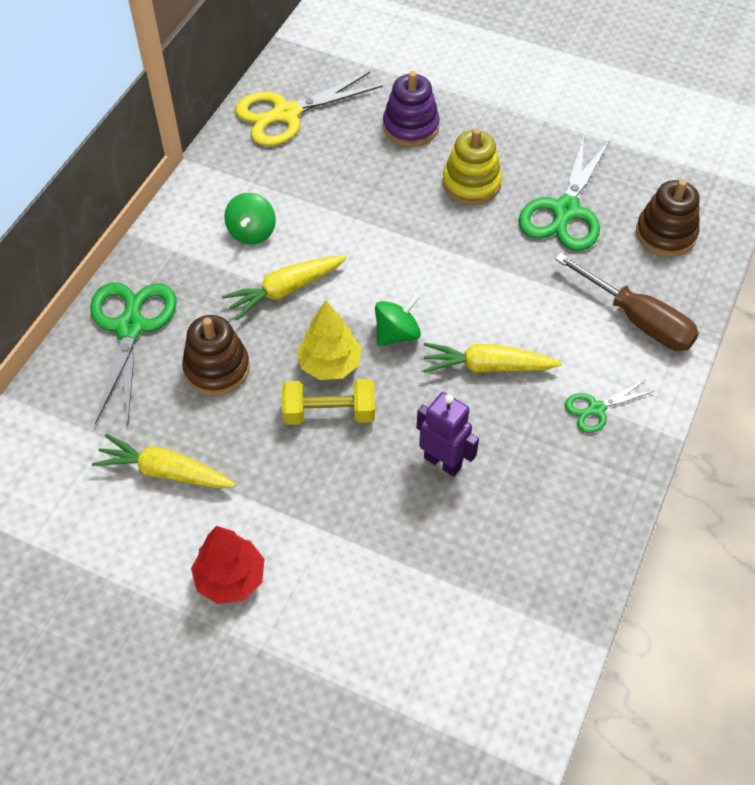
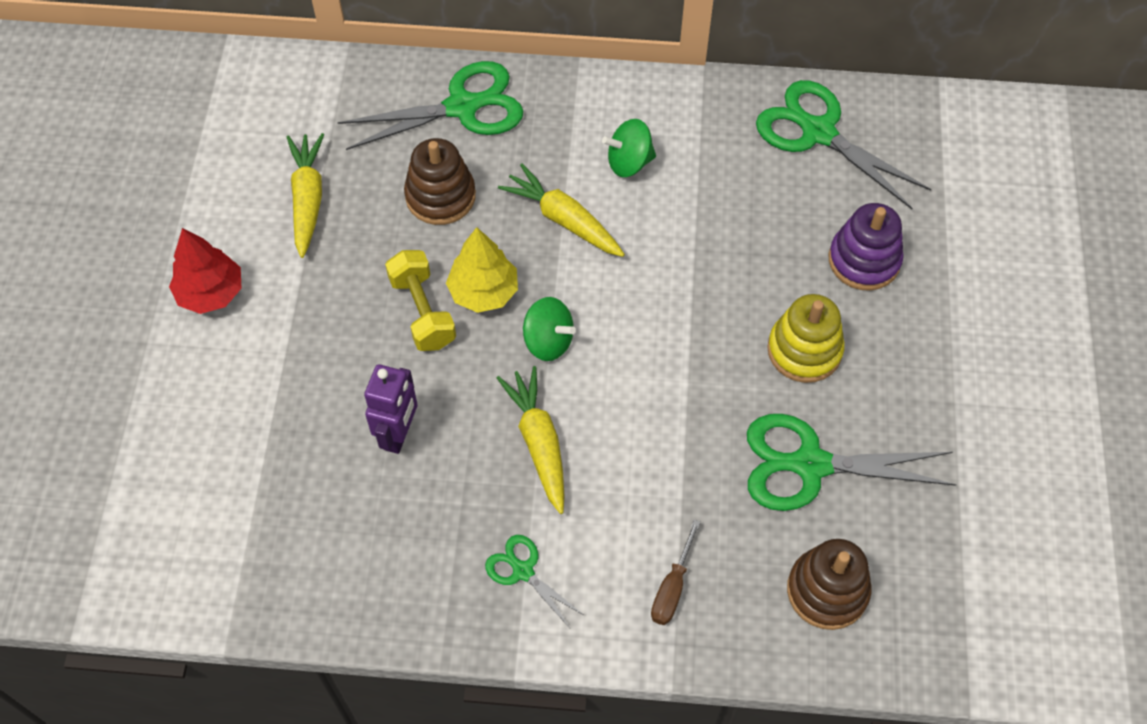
camera: 70 degrees right, 5 degrees up
yellow scissors [235,71,383,146] -> green scissors [756,80,932,209]
brown screwdriver [555,253,699,351] -> brown screwdriver [651,519,701,625], size x0.55

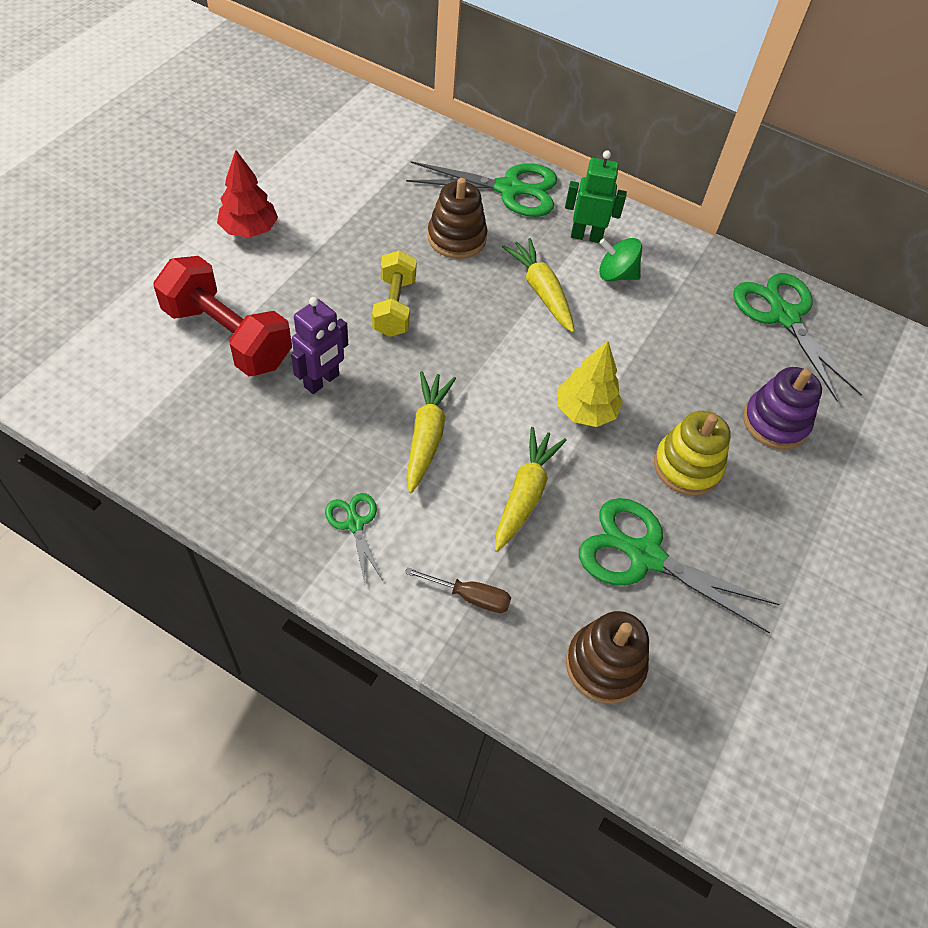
camera: 20 degrees right, 5 degrees down
yellow carrot [287,133,324,258] -> yellow carrot moved to [495,427,567,552]
yellow tree [446,227,518,313] -> yellow tree moved to [557,341,623,427]
green spinning top [523,297,576,361] -> none
brown screwdriver [651,519,701,625] -> brown screwdriver turned 120 degrees counterclockwise [405,567,511,613]
none -> red dumbbell [153,256,292,376]
none -> green robot [565,150,627,243]

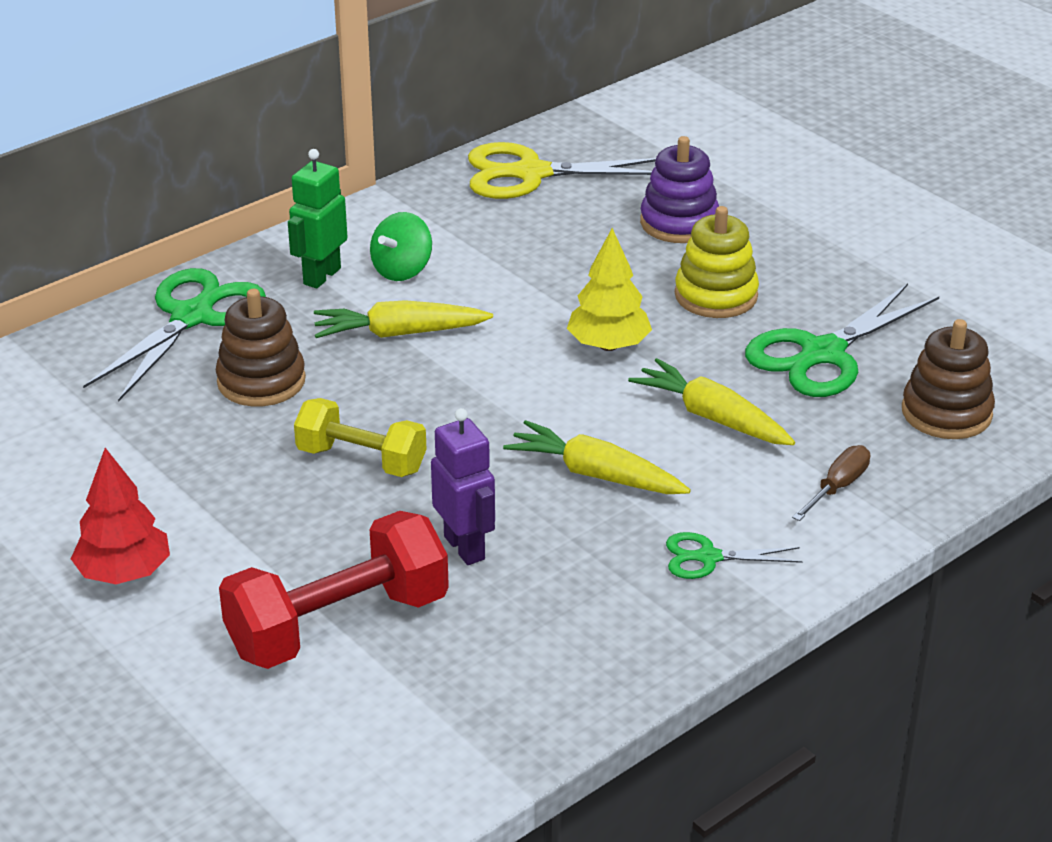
camera: 65 degrees left, 20 degrees down
green scissors [733,273,862,402] -> yellow scissors [468,142,656,199]

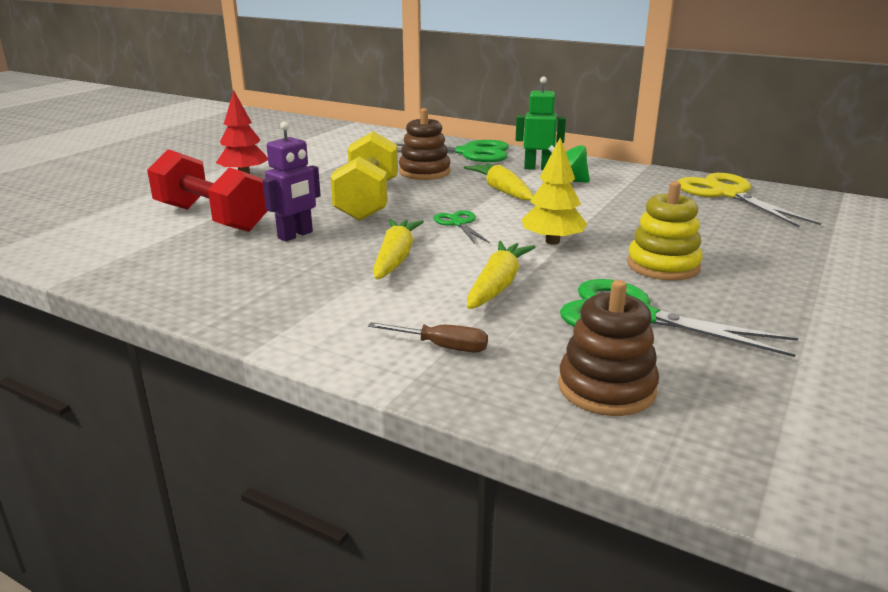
camera: 70 degrees right, 10 degrees down
yellow dumbbell [294,398,427,477] -> yellow dumbbell [330,131,398,221], size x1.56
purple stacking toy [640,136,719,243] -> none
green scissors [666,532,803,579] -> green scissors moved to [434,210,490,244]

